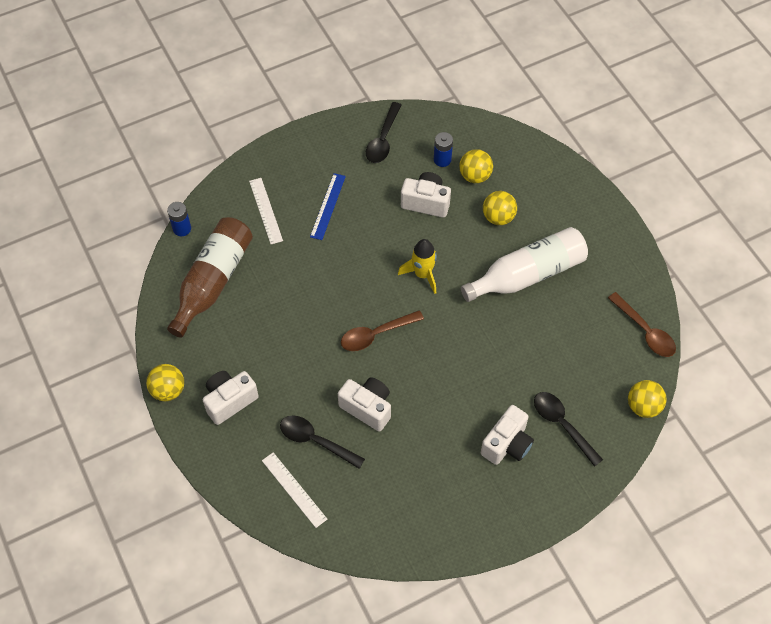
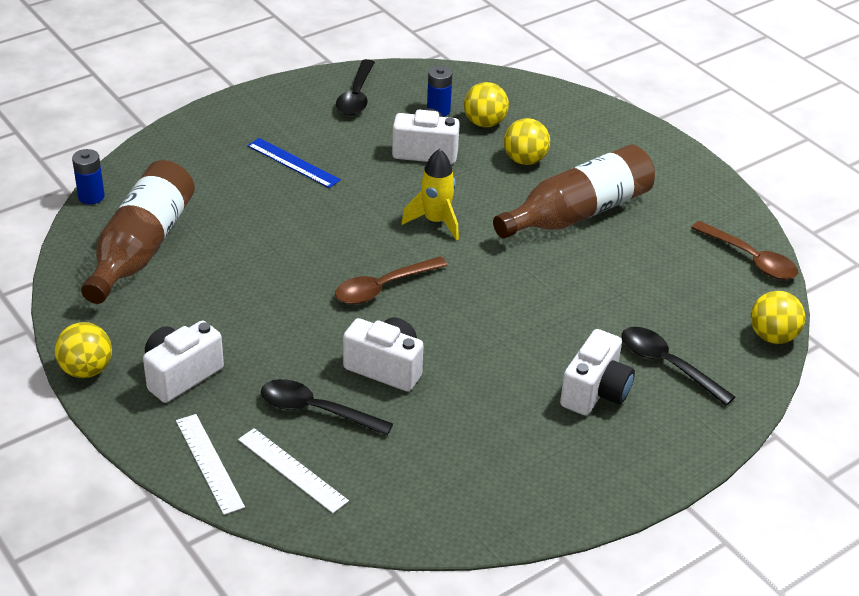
camera: 10 degrees left, 20 degrees down
white ruler [249,178,283,244] -> white ruler moved to [176,414,245,515]
blue ruler [310,173,346,240] -> blue ruler turned 60 degrees counterclockwise [247,138,341,188]
white bottle [461,227,588,302] -> brown bottle [493,144,655,238]

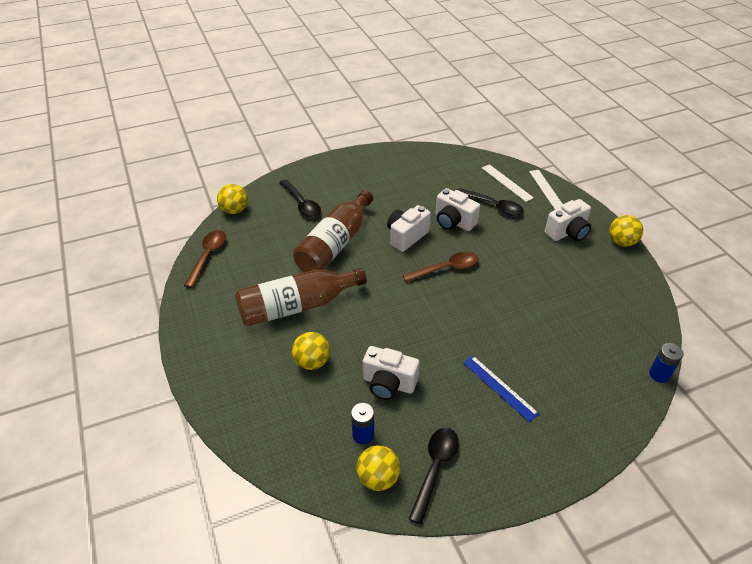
camera: 165 degrees left, 5 degrees up
brown bottle [81,160,195,304] -> brown bottle moved to [293,190,373,272]
yellow rocket [402,149,459,240] -> none
yellow ball [464,82,509,127] -> yellow ball moved to [356,445,400,491]
white camera [560,329,635,415] -> white camera moved to [387,205,431,252]
brown spoon [691,221,798,280] -> brown spoon turned 45 degrees clockwise [184,230,226,288]

